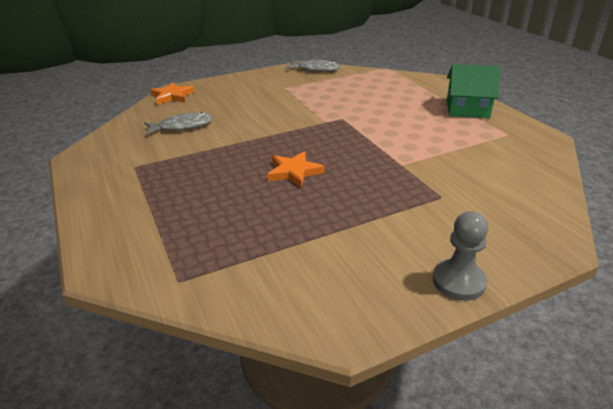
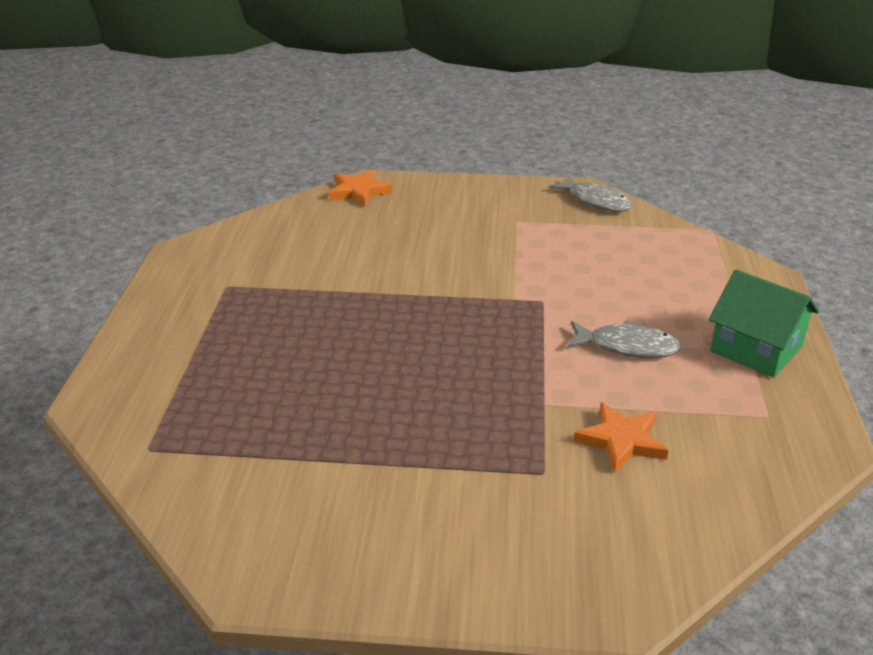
camera: 30 degrees right, 0 degrees up
grey fish [144,112,213,135] -> grey fish moved to [567,320,682,358]
orange star [267,151,324,188] -> orange star moved to [574,402,668,473]
grey pawn [433,211,488,301] -> none

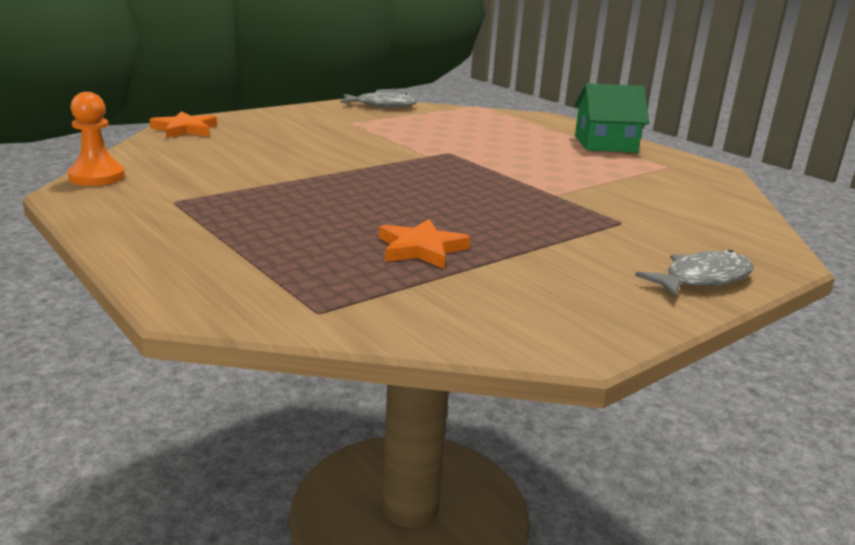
camera: 45 degrees left, 10 degrees down
grey fish [567,320,682,358] -> grey fish moved to [635,250,754,297]
orange star [574,402,668,473] -> orange star moved to [379,219,471,269]
none -> orange pawn [68,92,125,186]

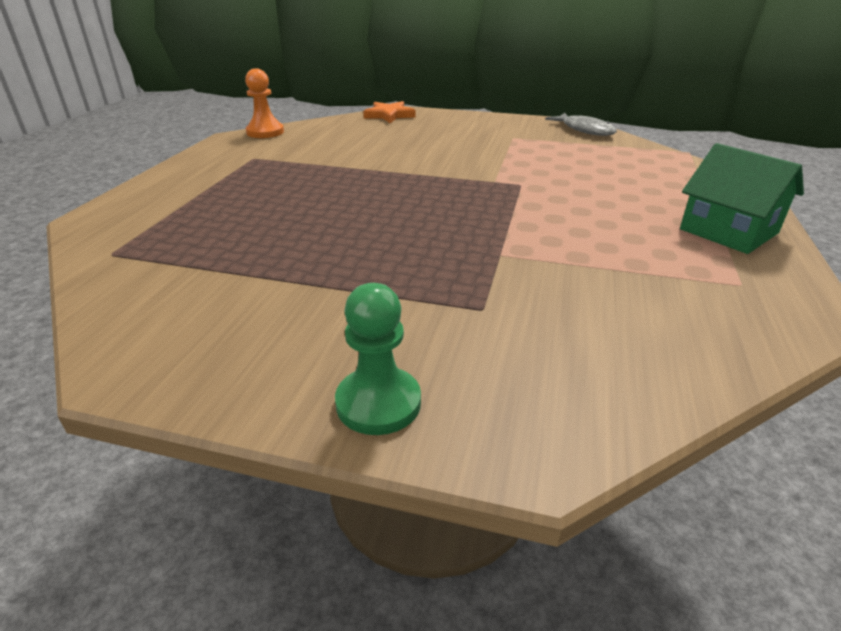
camera: 55 degrees right, 10 degrees up
orange star [379,219,471,269] -> none
grey fish [635,250,754,297] -> green pawn [335,283,421,435]

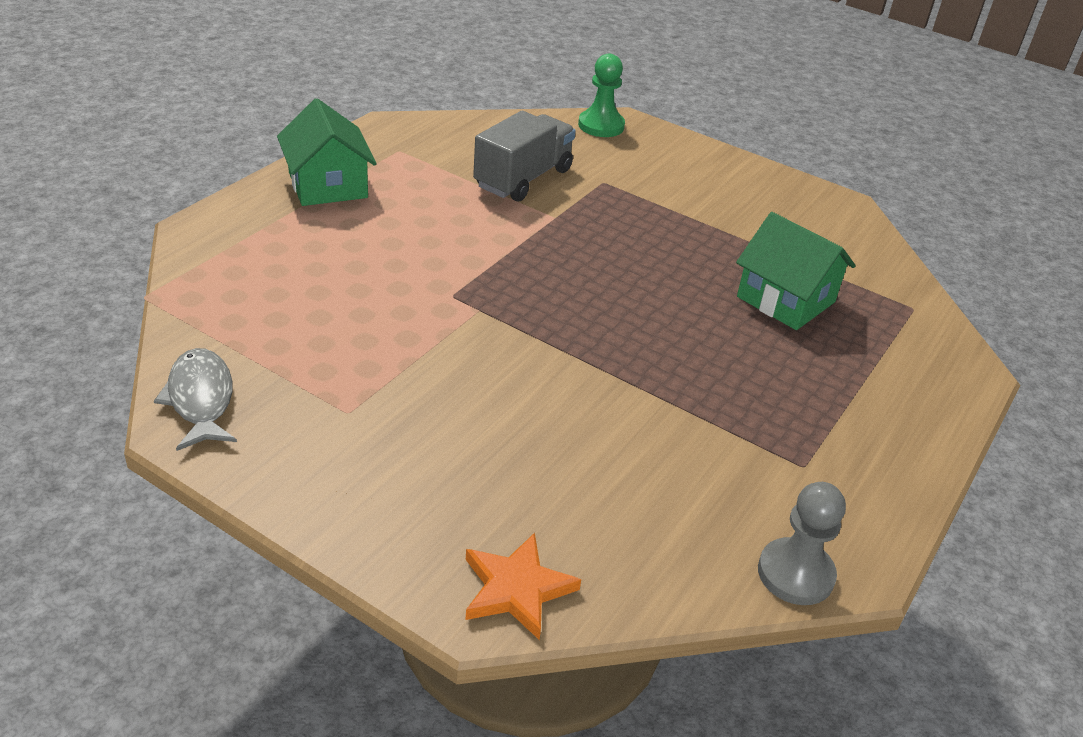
camera: 165 degrees left, 5 degrees up
orange pawn [245,68,284,138] -> grey pawn [758,482,846,605]
green pawn [335,283,421,435] -> green pawn moved to [578,54,625,137]
none -> grey truck [473,111,576,202]
none -> green house [736,212,856,330]

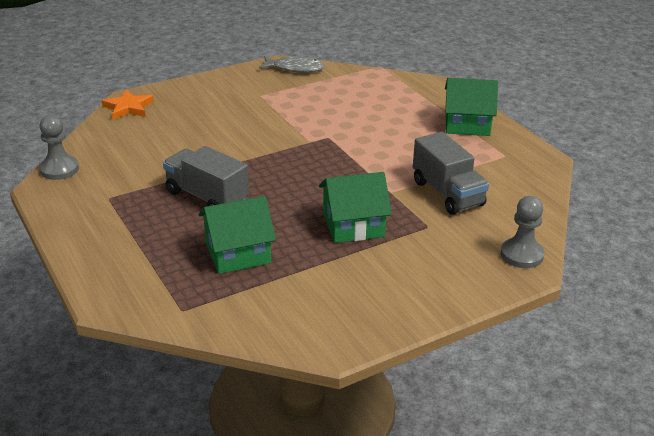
camera: 120 degrees right, 5 degrees down
green pawn [578,54,625,137] -> grey pawn [501,196,544,268]
none -> grey truck [163,146,249,206]
none -> green house [319,172,392,243]

